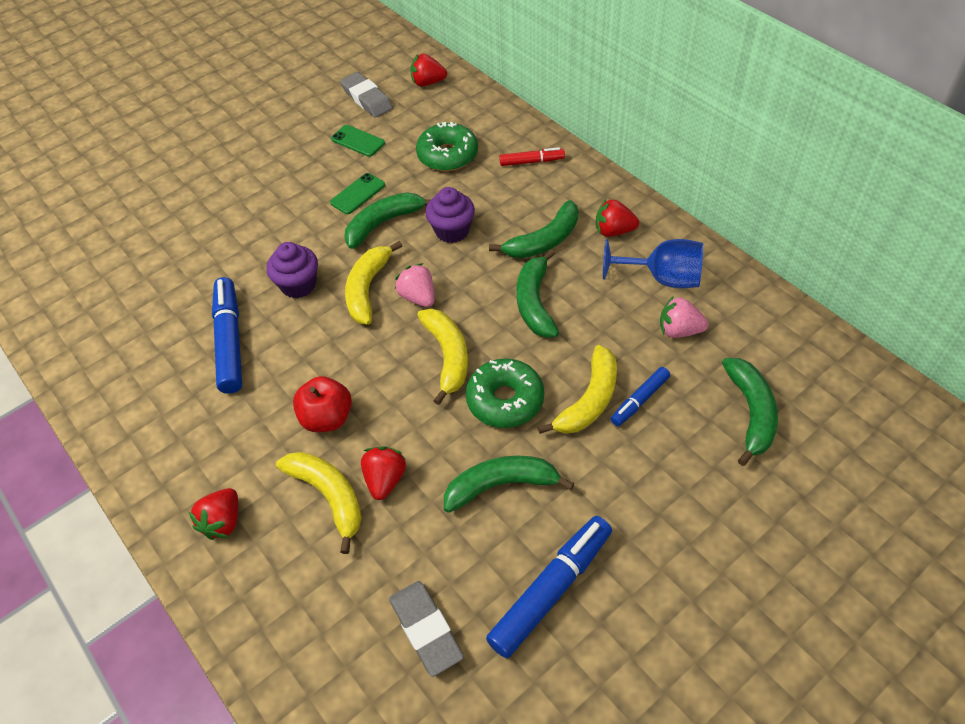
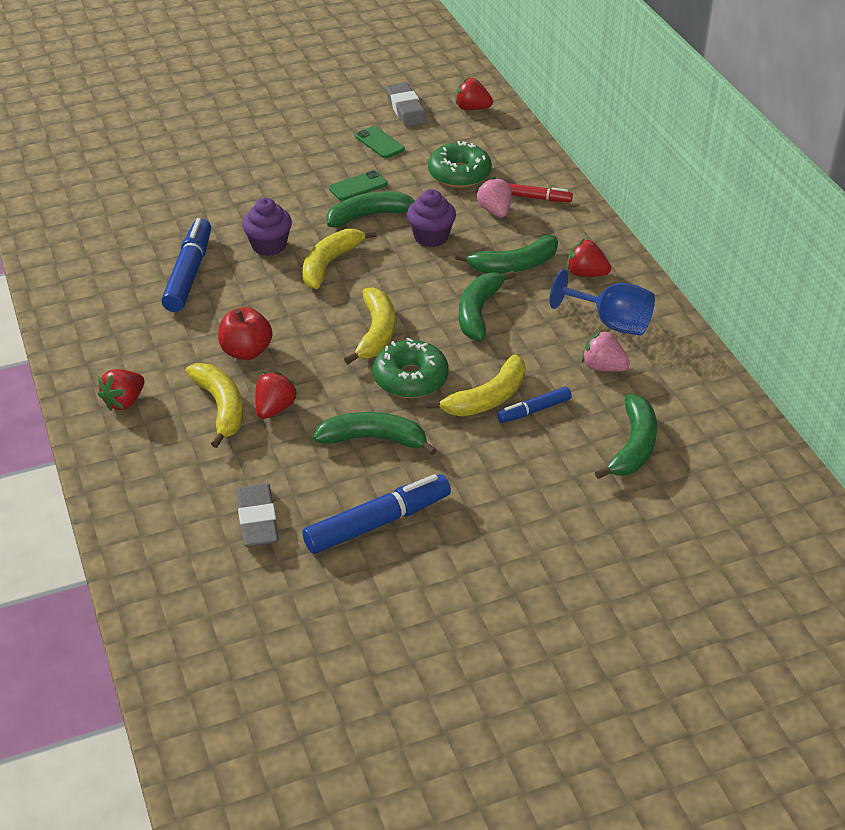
camera: 15 degrees right, 10 degrees down
pink strawberry [395,263,435,307] -> pink strawberry moved to [477,177,512,218]

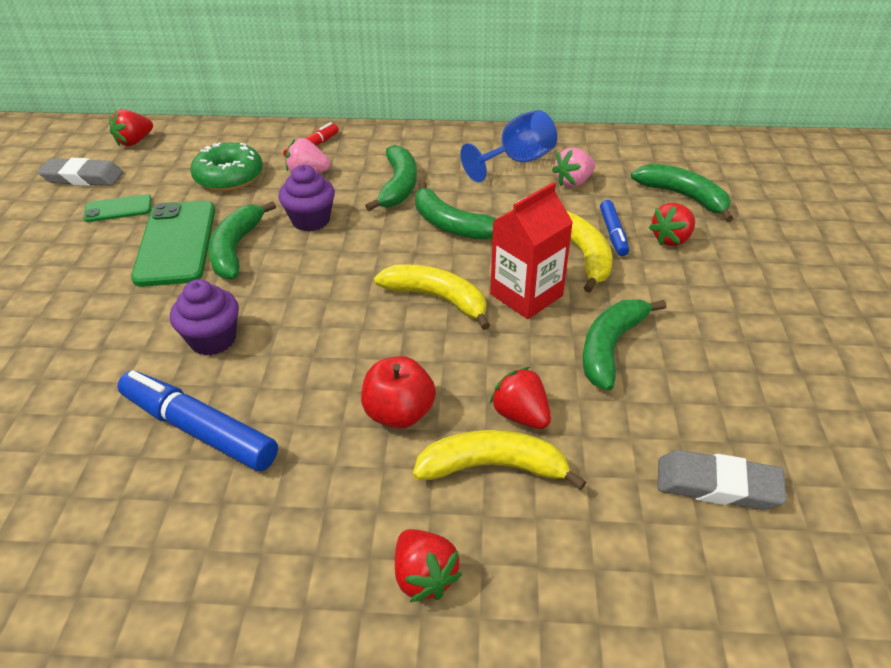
camera: 65 degrees left, 0 degrees up
yellow banana [303,229,377,289] -> none
blue marker [303,474,451,554] -> none
green phone [329,170,387,201] -> green phone [131,201,215,287], size x1.92
green donut [373,338,449,398] -> red carton [490,182,573,319]
red strawberry [567,239,611,277] -> red strawberry moved to [649,203,695,246]

